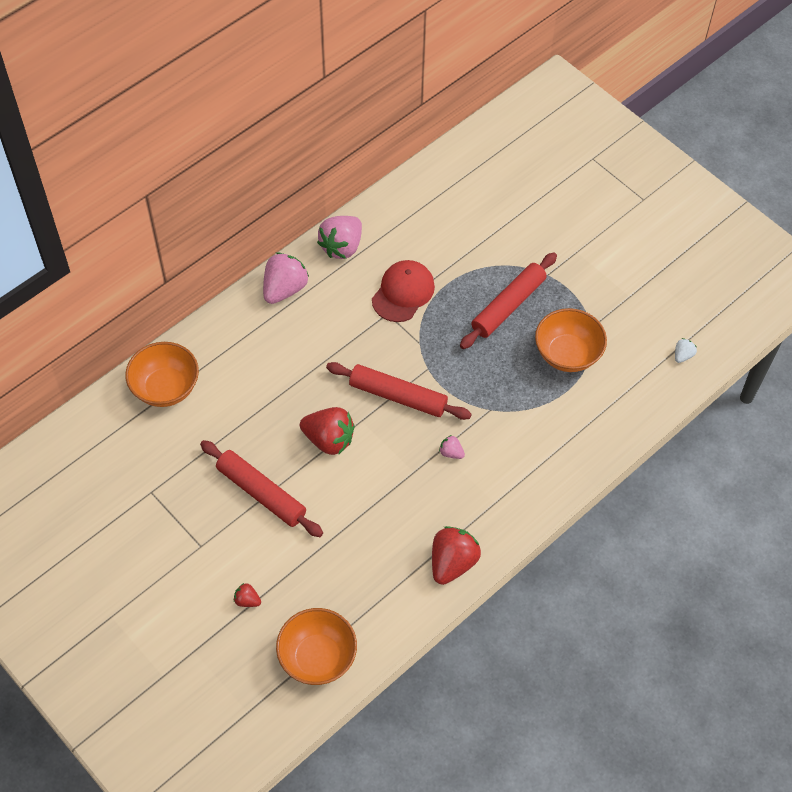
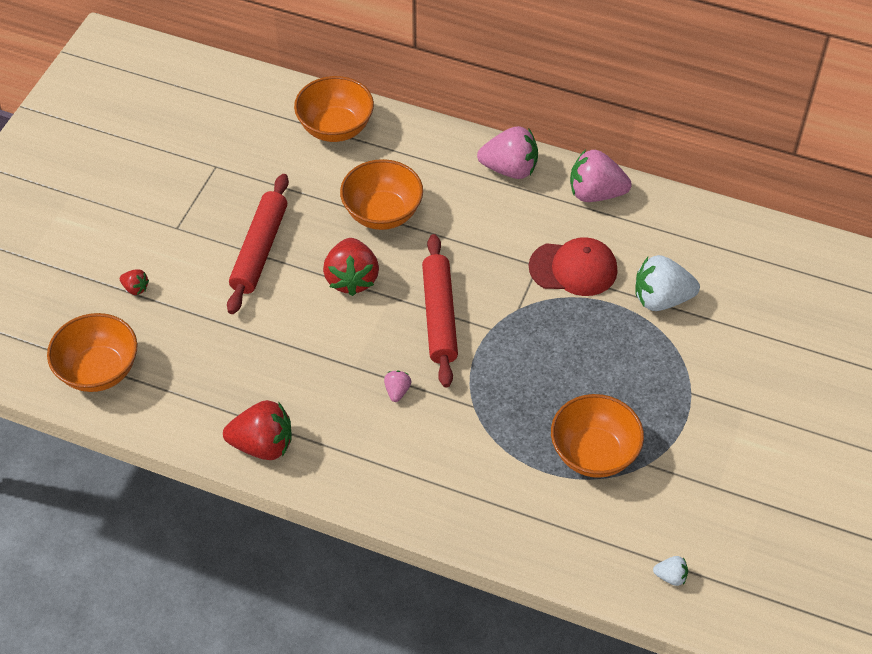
camera: 65 degrees right, 5 degrees down
red strawberry [234,583,261,607] -> red strawberry turned 120 degrees clockwise [120,269,149,295]
red rolling pin [460,252,557,349] -> none
none -> orange bowl [340,159,423,230]
none -> white strawberry [635,255,700,311]

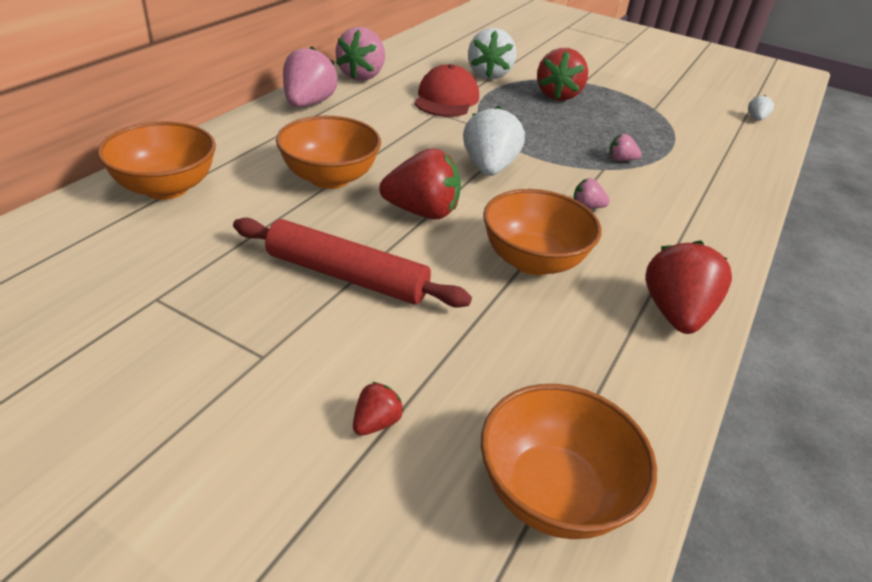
camera: 85 degrees left, 15 degrees down
red rolling pin [422,234,458,387] -> white strawberry [463,106,525,176]
orange bowl [551,394,644,478] -> orange bowl moved to [483,189,601,275]
none -> red strawberry [537,48,588,101]
none -> pink strawberry [609,134,642,161]

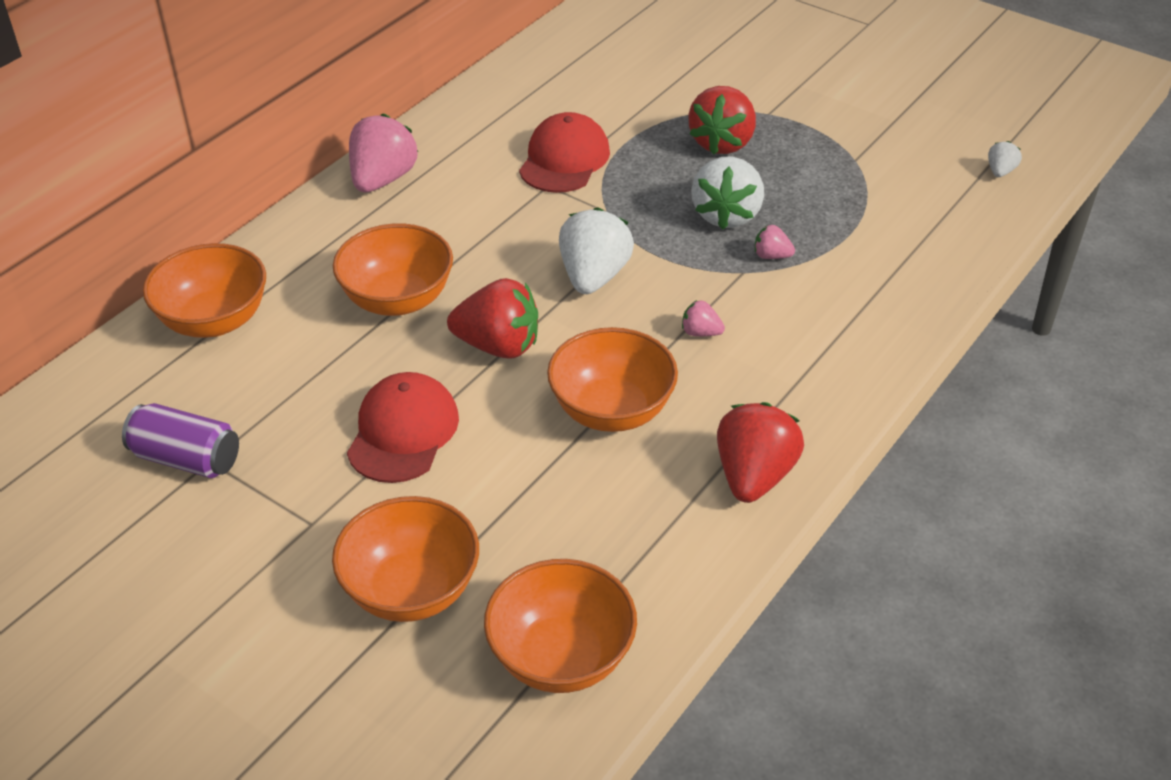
camera: 10 degrees right, 5 degrees up
red rolling pin [233,218,472,308] -> red cap [347,372,459,483]
pink strawberry [335,27,385,81] -> none
red strawberry [353,382,404,436] -> orange bowl [332,496,479,622]
white strawberry [468,28,516,79] -> white strawberry moved to [691,156,764,230]
none -> purple can [122,403,239,478]

